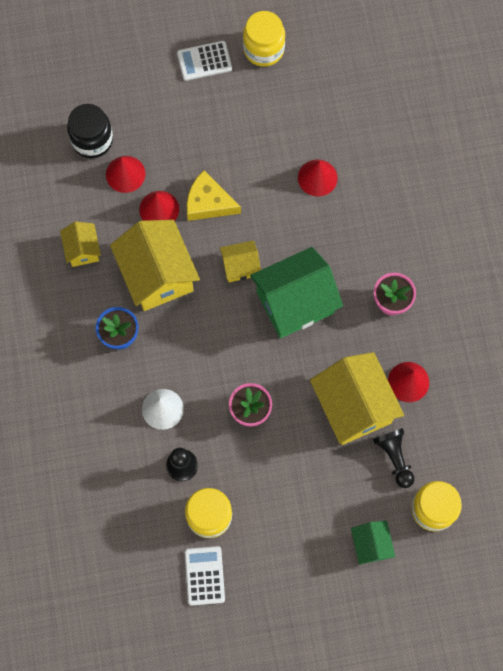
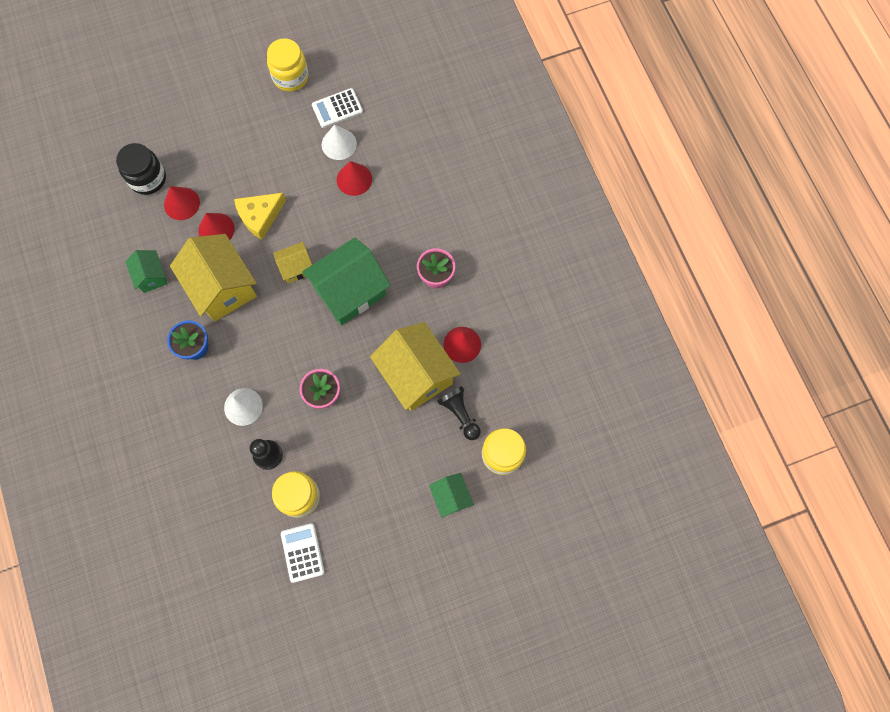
camera: 10 degrees left, 0 degrees up
yellow house [60,222,101,267] -> green house [126,250,168,293]
white calculator [177,41,232,81] -> white calculator moved to [312,88,363,128]
yellow cheese [187,170,241,221] -> yellow cheese turned 45 degrees counterclockwise [234,193,286,240]
none -> white cone [322,124,357,160]

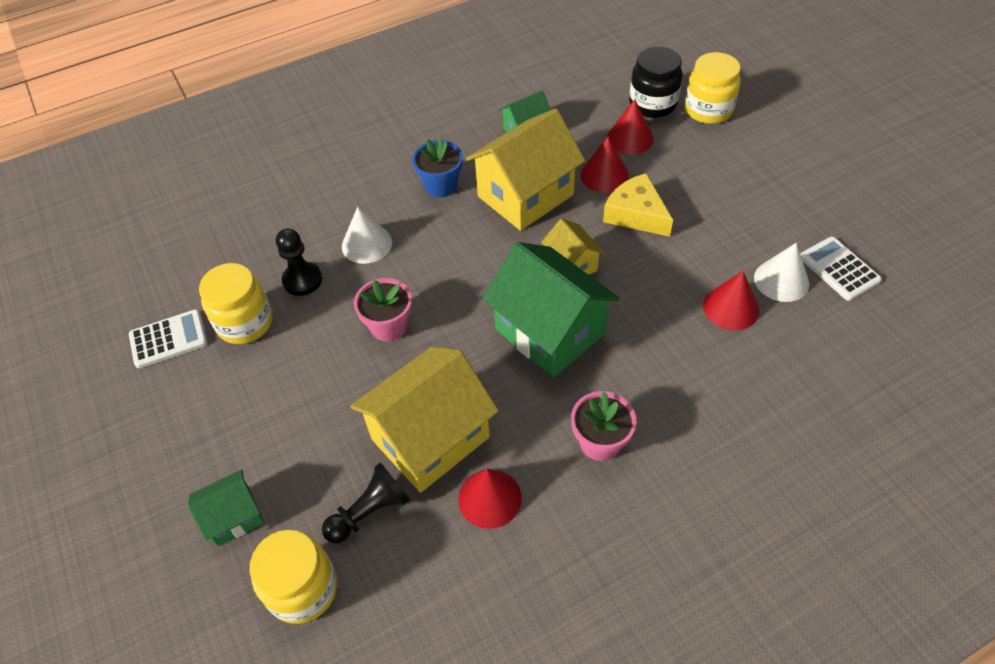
camera: 85 degrees right, 20 degrees down
yellow jar [267,38,309,92] -> yellow jar moved to [685,52,741,124]

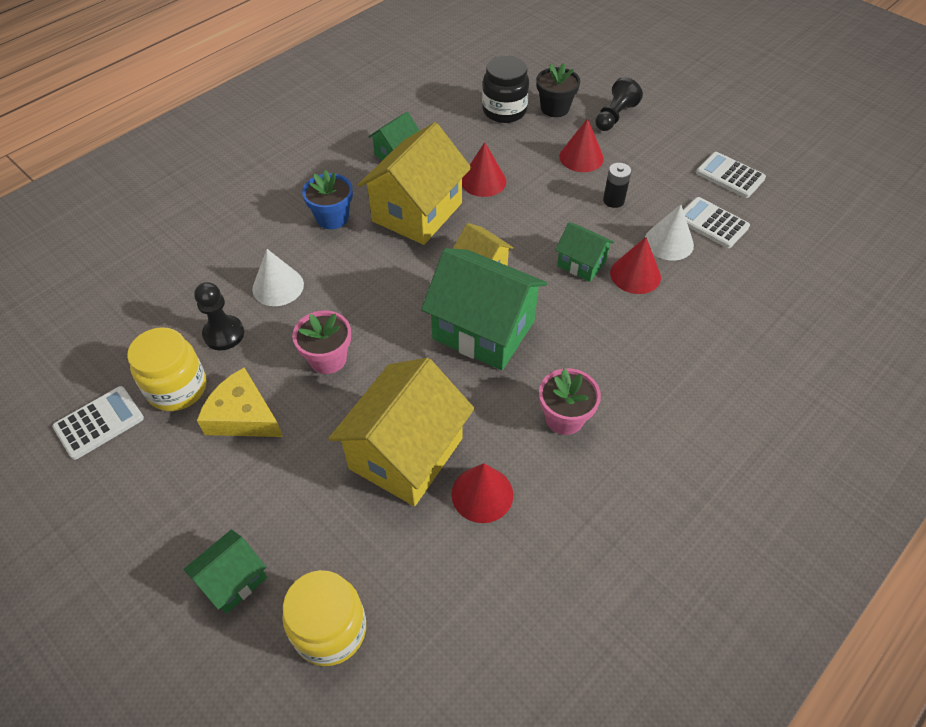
camera: 20 degrees left, 0 degrees up
black pawn [322,462,410,544] -> black pawn moved to [595,77,643,131]
yellow cheese [603,173,673,237] -> yellow cheese moved to [197,368,283,437]
red cone [607,99,653,155] -> red cone moved to [559,118,604,172]
yellow jar [685,52,741,124] -> black flower pot [536,63,580,117]
none -> green house [555,222,614,282]
none -> black battery [603,163,632,208]
none -> white calculator [696,152,766,198]

